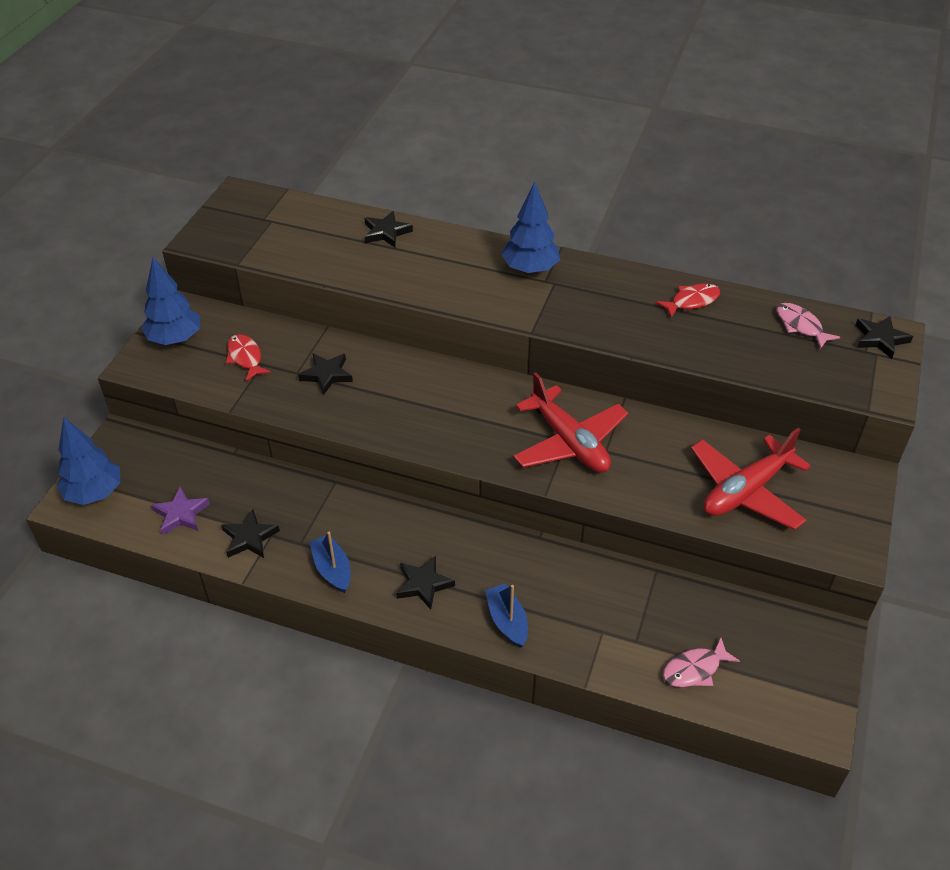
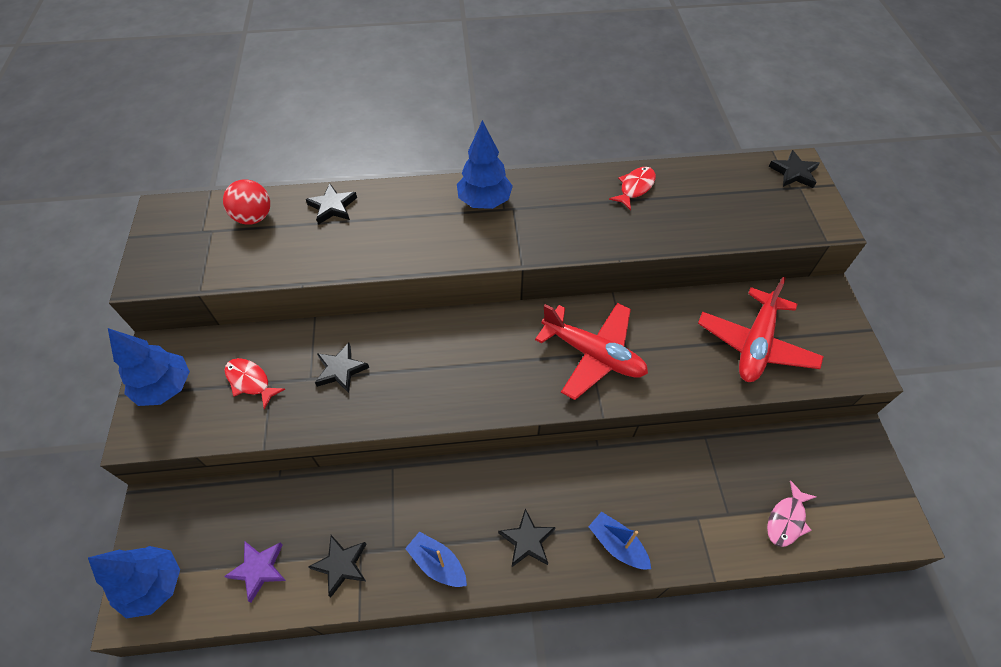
camera: 25 degrees left, 10 degrees up
pink fish [776,303,840,349] -> none
none -> red ball [223,179,270,225]

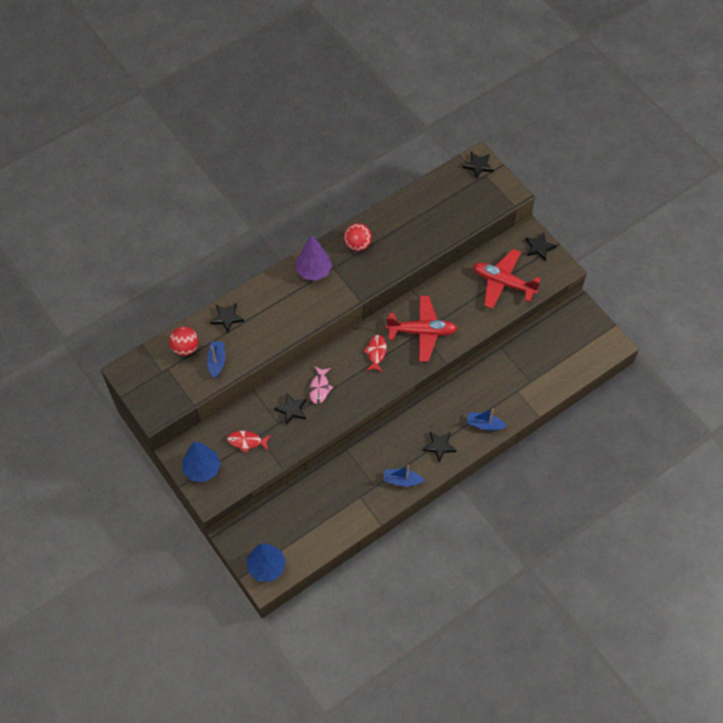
camera: 30 degrees left, 5 degrees up
purple star [224,541,286,602] -> none
black star [308,535,367,598] -> black star moved to [525,233,557,261]
blue tree [457,120,513,209] -> purple tree [296,235,332,281]
red fish [609,167,656,210] -> red fish moved to [363,335,387,372]
red plane [698,277,824,382] -> red plane turned 120 degrees clockwise [473,249,541,309]
pink fish [767,480,817,547] -> pink fish moved to [309,366,333,404]
none -> blue boat [207,342,225,378]
none -> red ball [344,223,372,251]

